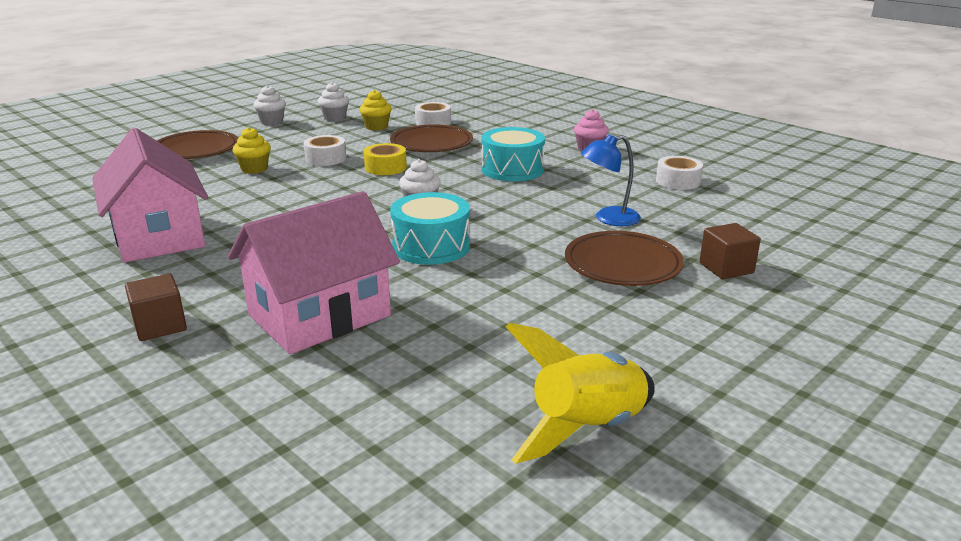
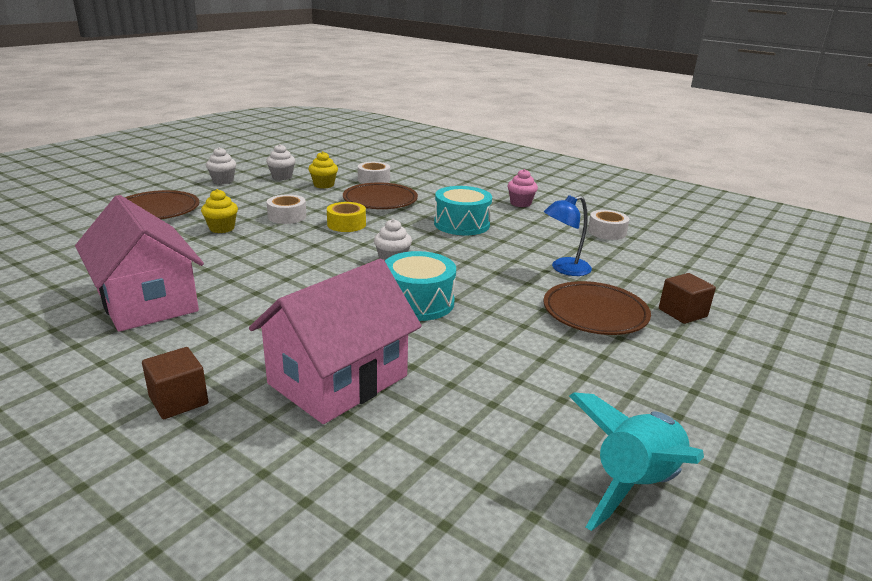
camera: 10 degrees left, 0 degrees up
yellow rocket [505,323,655,464] -> turquoise rocket [569,392,704,531]

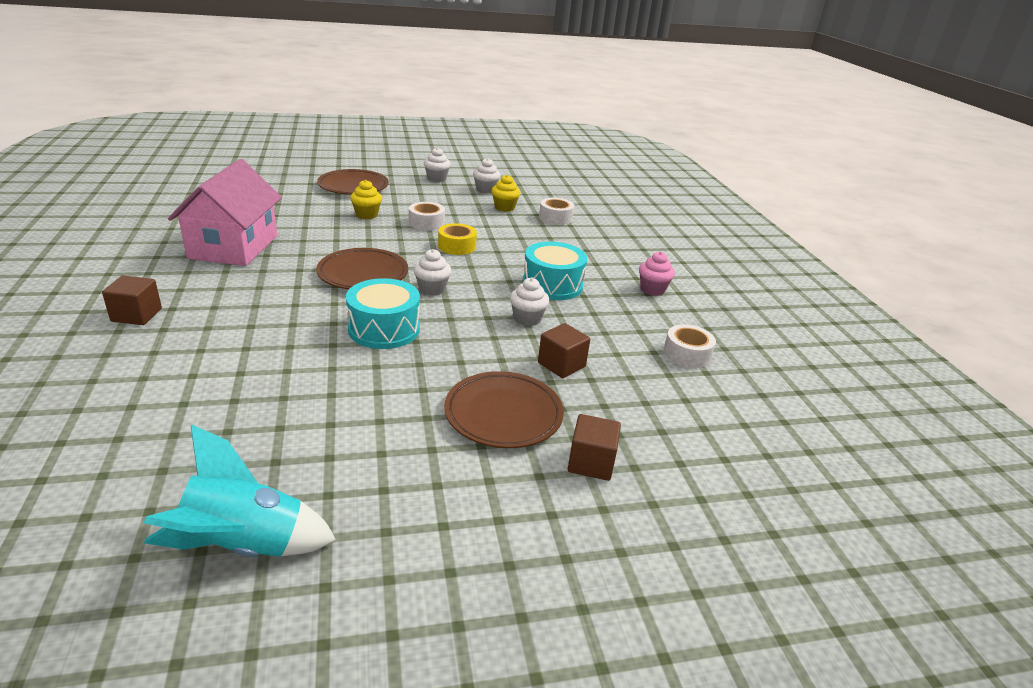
camera: 40 degrees right, 5 degrees up
pink house [249,259,422,424] -> none
brown plate [343,182,418,209] -> brown plate moved to [316,248,408,289]
blue lamp [544,195,592,276] -> brown cube [538,323,590,378]
none -> white cupcake [510,278,549,326]

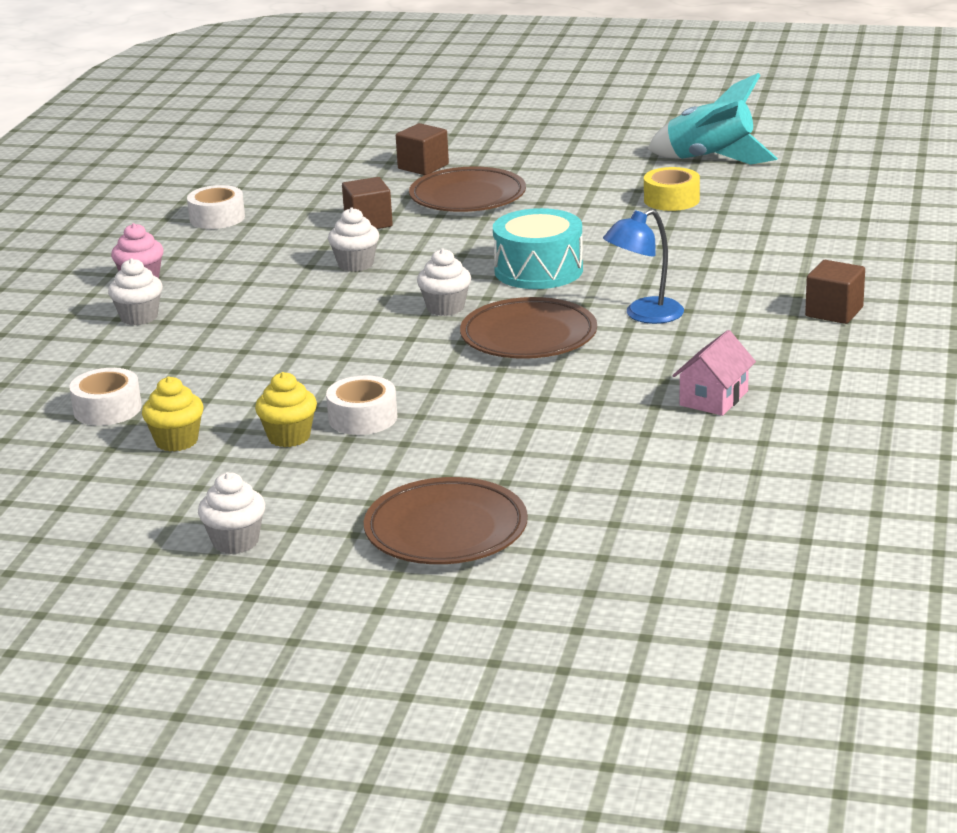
camera: 150 degrees left, 5 degrees down
pink house [168,159,282,266] -> pink house [672,330,756,416], size x0.47
yellow cupcake [350,180,382,219] -> yellow cupcake moved to [255,372,317,447]
yellow tape [438,223,477,255] -> yellow tape moved to [644,167,700,211]
white cupcake [473,158,501,194] -> white cupcake moved to [108,258,163,325]
turquoise drum [522,242,587,300] -> none
none -> blue lamp [603,209,684,324]

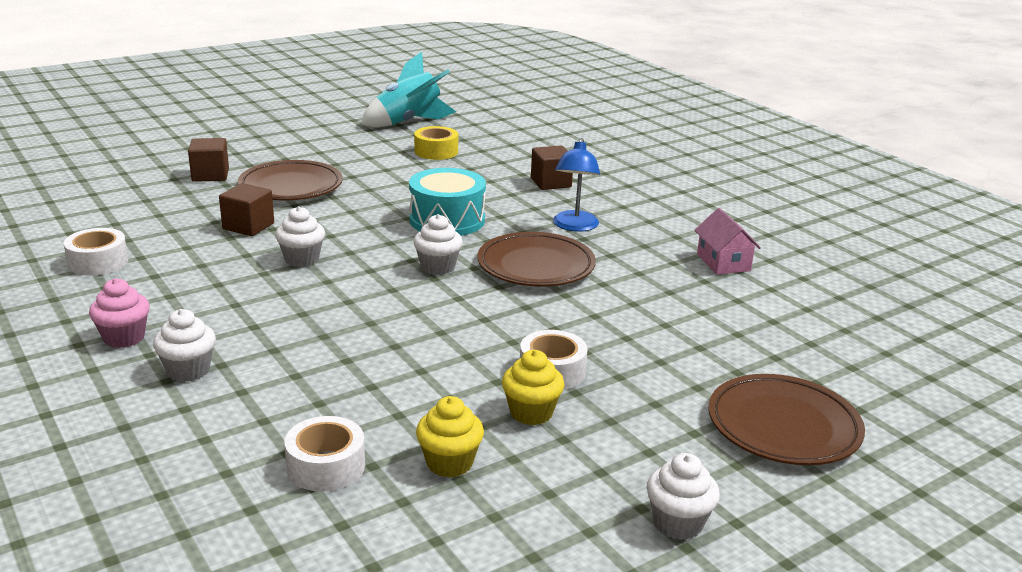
camera: 50 degrees left, 0 degrees up
brown cube [805,260,865,324] -> brown cube moved to [531,146,573,190]

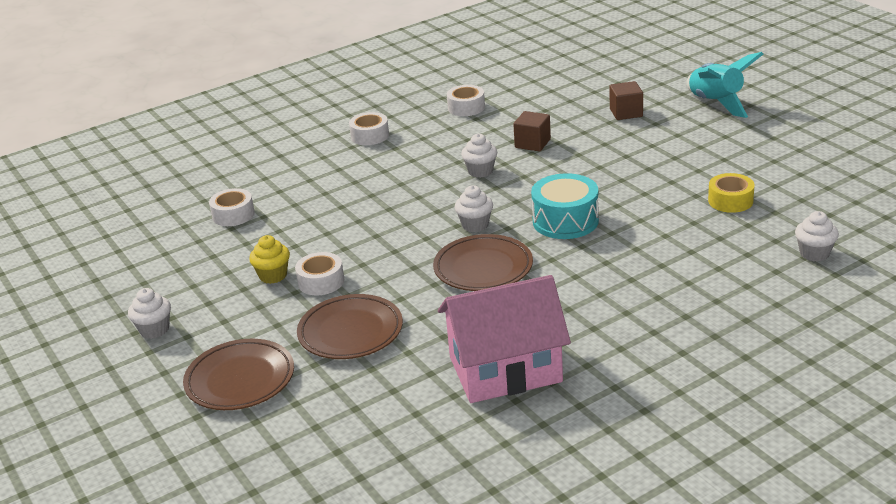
camera: 95 degrees right, 5 degrees up
pink cupcake [89,278,150,348] -> white tape [349,112,389,145]
white cupcake [153,309,216,382] -> white cupcake moved to [795,211,839,262]
brown plate [238,160,343,201] -> brown plate moved to [297,294,403,359]
turquoise rocket [361,52,456,127] -> turquoise rocket moved to [686,52,763,118]
yellow cupcake [416,396,484,478] -> none
brown cube [531,146,573,190] -> none
blue lamp [553,138,600,232] -> none
pink house [694,208,761,275] -> pink house [438,275,571,403], size x2.13

